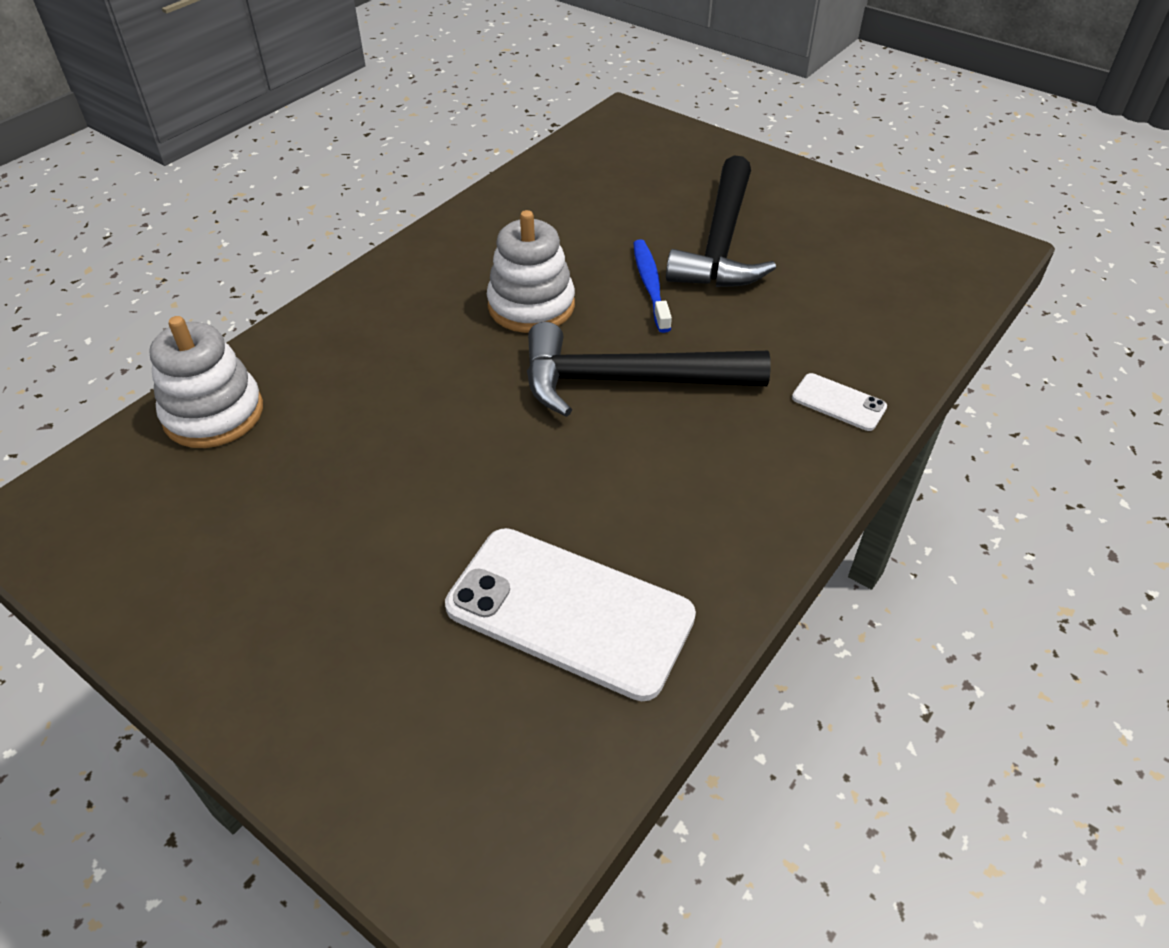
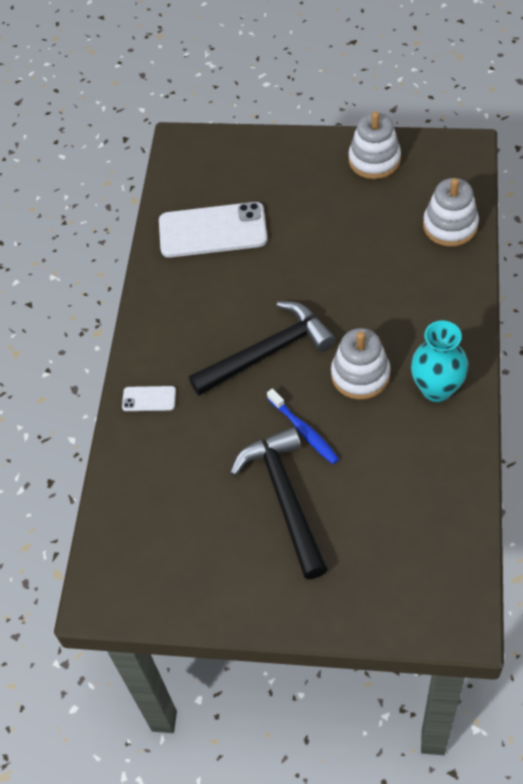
camera: 155 degrees right, 10 degrees up
none -> white stacking toy [348,111,401,179]
none -> turquoise vase [411,320,469,402]

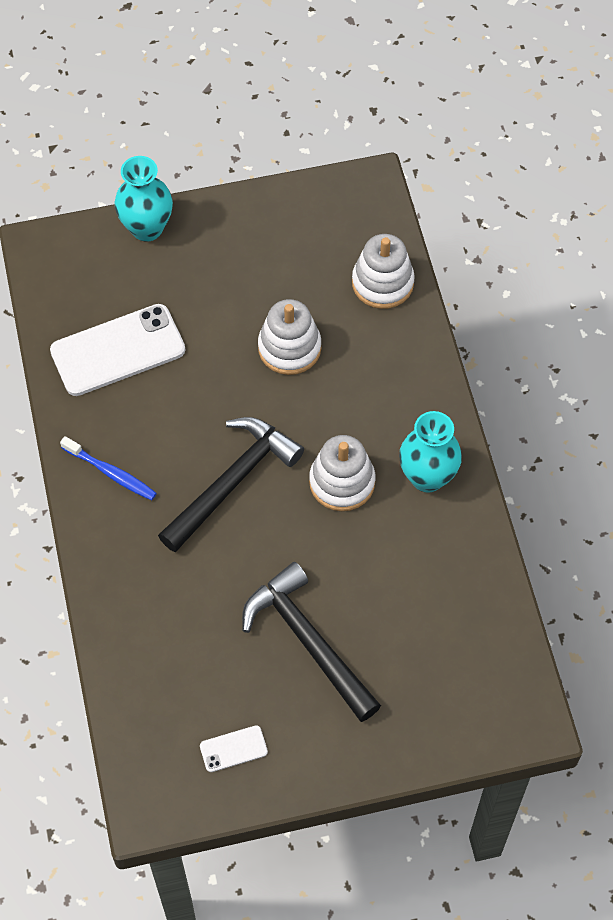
camera: 25 degrees left, 5 degrees up
white phone [122,386,176,411] -> white phone moved to [200,725,268,772]
blue toothbrush [267,388,339,464] -> blue toothbrush moved to [60,436,157,500]
white stacking toy [348,111,401,179] -> white stacking toy moved to [258,299,321,375]
none -> turquoise vase [115,156,173,242]

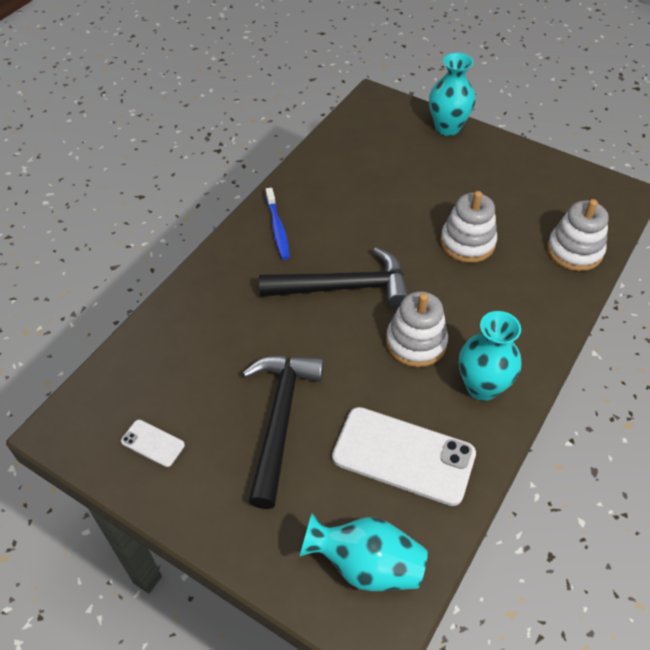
camera: 45 degrees right, 10 degrees down
white phone [50,304,185,396] -> white phone moved to [332,407,476,506]
none -> turquoise vase [299,513,428,591]

